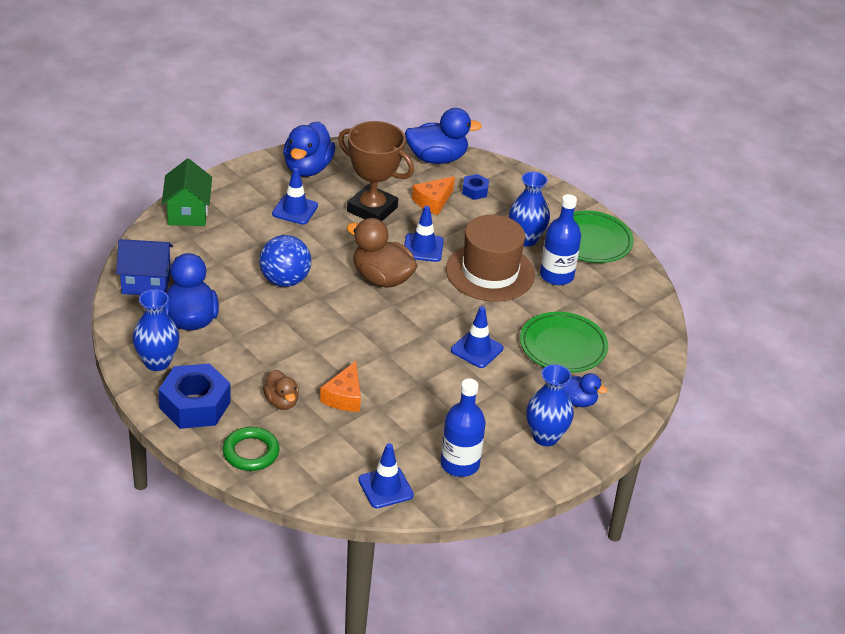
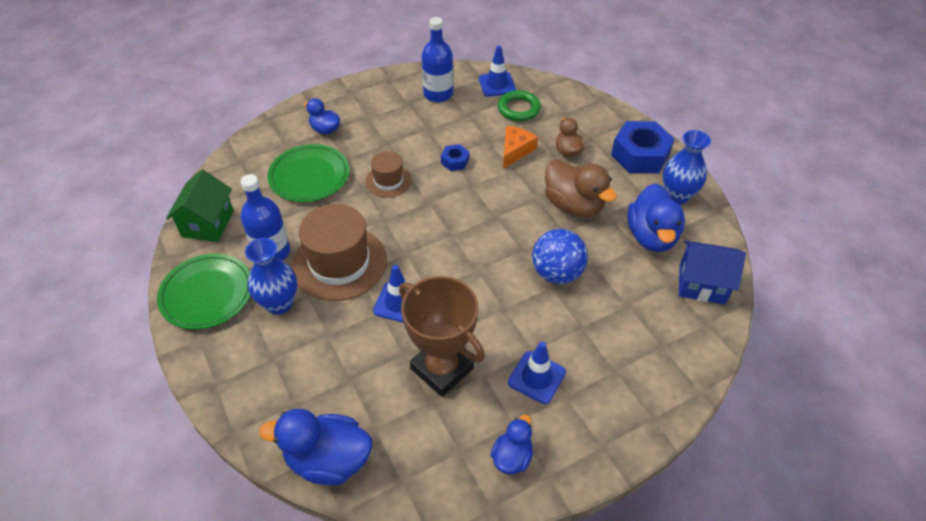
camera: 165 degrees left, 10 degrees up
green house [162,158,212,226] -> green house moved to [166,170,234,242]
green ring [222,427,280,471] -> green ring moved to [498,90,541,121]
blue duck [283,122,335,177] -> blue duck [490,415,533,474], size x0.58
brown duck [347,218,418,288] -> brown duck moved to [545,159,617,217]
orange cheese [412,176,455,215] -> none
blue traffic cone [451,306,503,368] -> brown hat [365,151,412,197]
blue nut [462,174,489,200] -> blue nut moved to [441,144,469,171]
blue vase [526,364,574,446] -> none

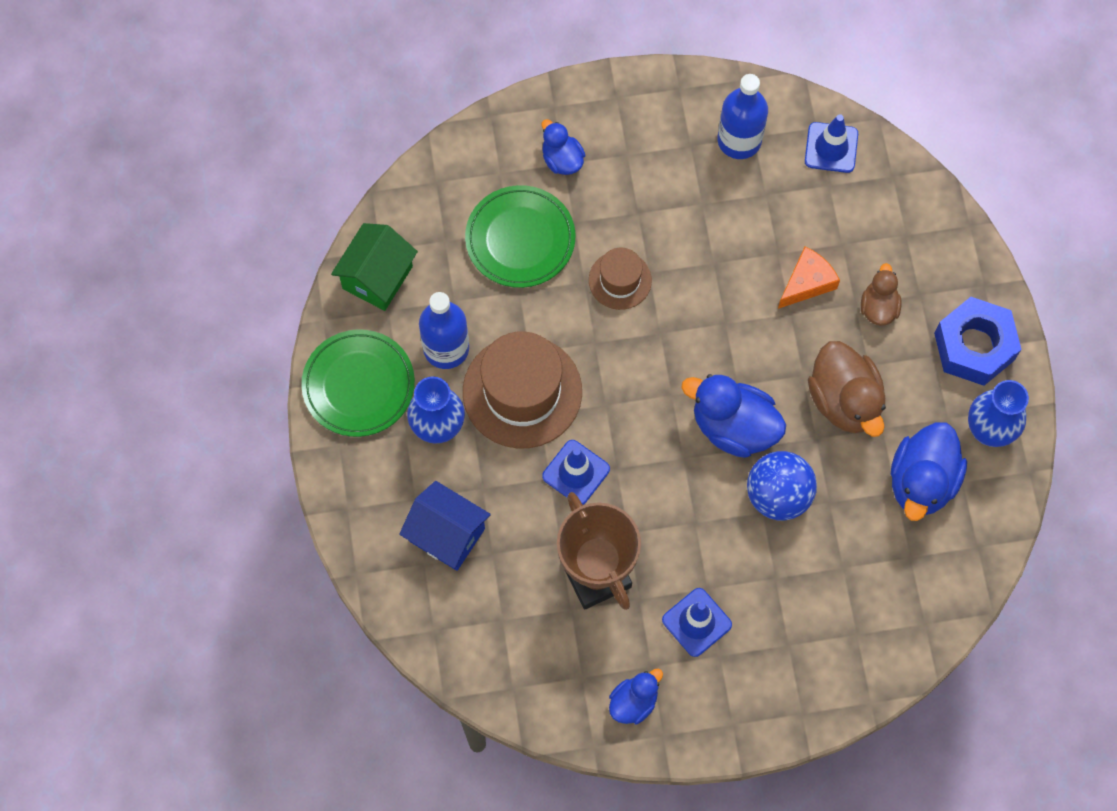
camera: 20 degrees right, 20 degrees up
blue duck [259,409,373,485] -> blue duck moved to [681,374,786,458]
blue nut [441,144,469,171] -> none
green ring [498,90,541,121] -> none
blue house [679,240,746,304] -> blue house moved to [399,481,491,571]

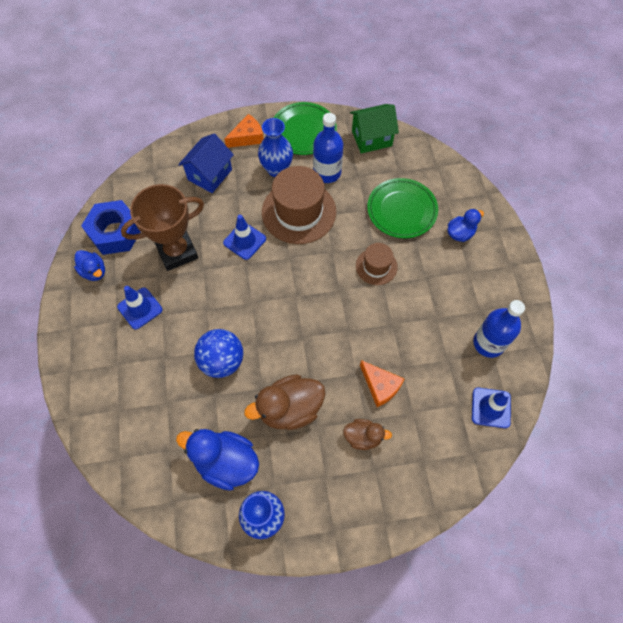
camera: 90 degrees right, 5 degrees down
green house [331,223,418,311] -> green house turned 45 degrees counterclockwise [350,104,399,153]
blue duck [681,374,786,458] -> none
blue nut [934,297,1021,386] -> blue nut moved to [81,200,141,255]
none -> orange cheese [224,114,264,148]

